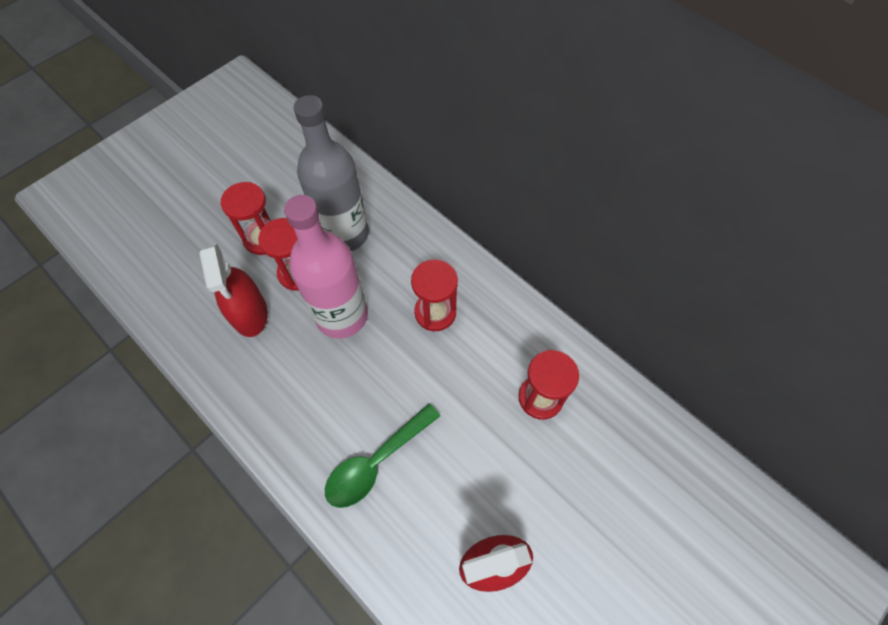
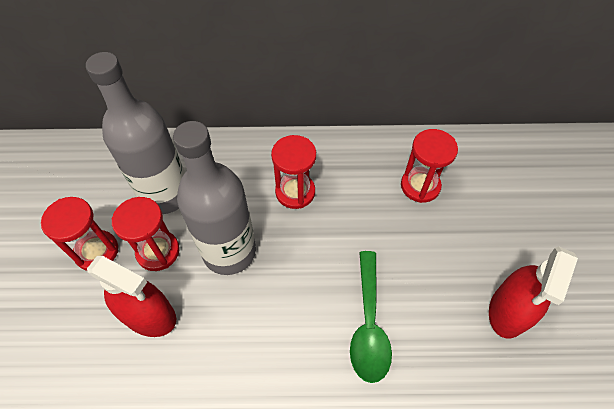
camera: 45 degrees left, 5 degrees down
pink bottle [284,195,368,339] -> grey bottle [173,121,256,275]

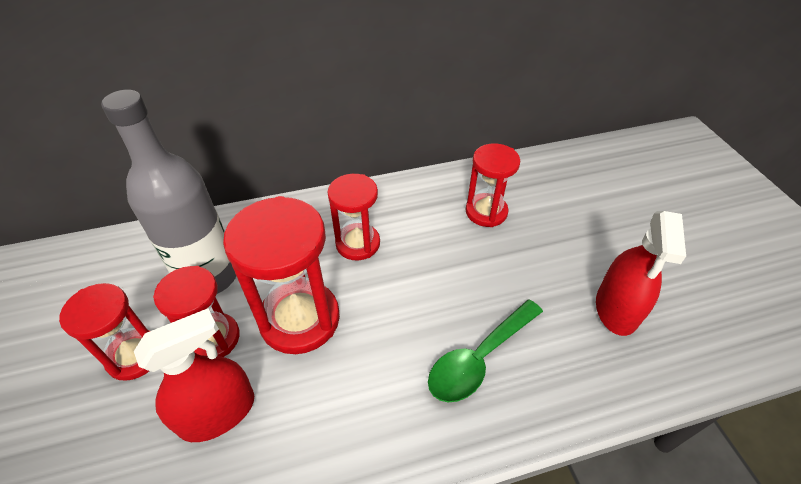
camera: 15 degrees left, 10 degrees down
red spray bottle [87,256,176,337] -> red spray bottle turned 45 degrees counterclockwise [134,308,254,442]
grey bottle [173,121,256,275] -> red hourglass [223,196,340,354]
green spoon [350,251,392,383] -> green spoon turned 60 degrees clockwise [428,300,543,403]

